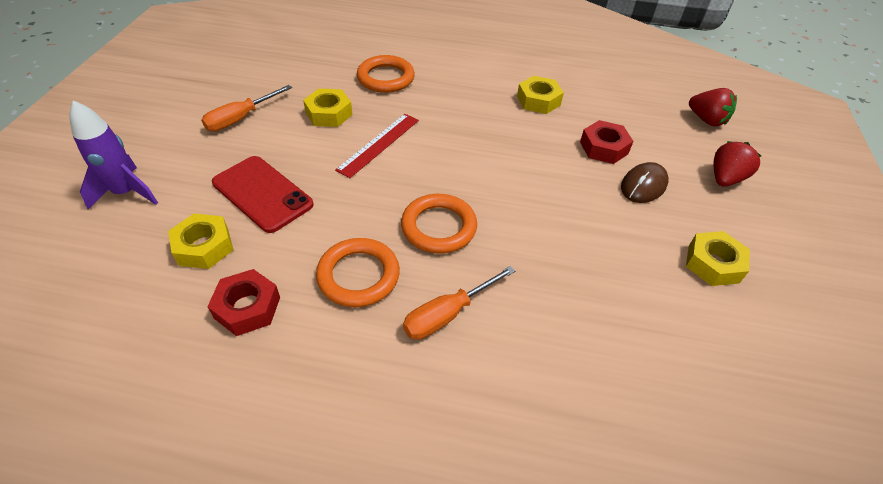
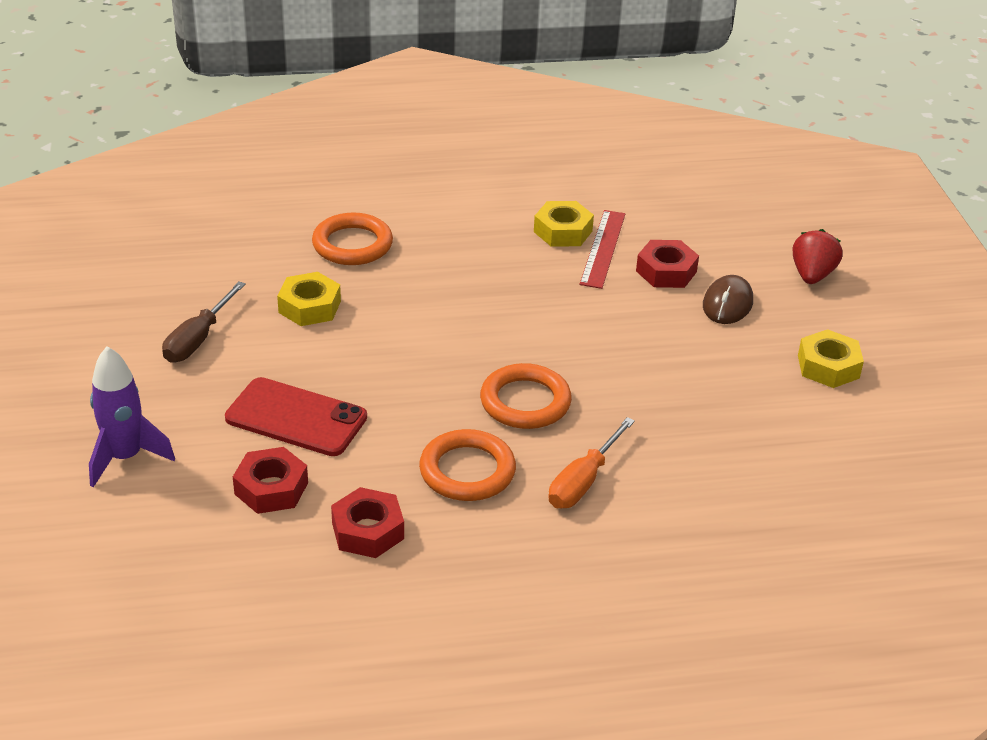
camera: 20 degrees left, 10 degrees down
yellow nut [168,213,233,269] -> red nut [233,447,308,514]
orange screwdriver [201,85,292,131] -> brown screwdriver [162,282,246,363]
red ruler [335,114,419,178] -> red ruler moved to [580,210,625,289]
red strawberry [689,88,737,126] -> none

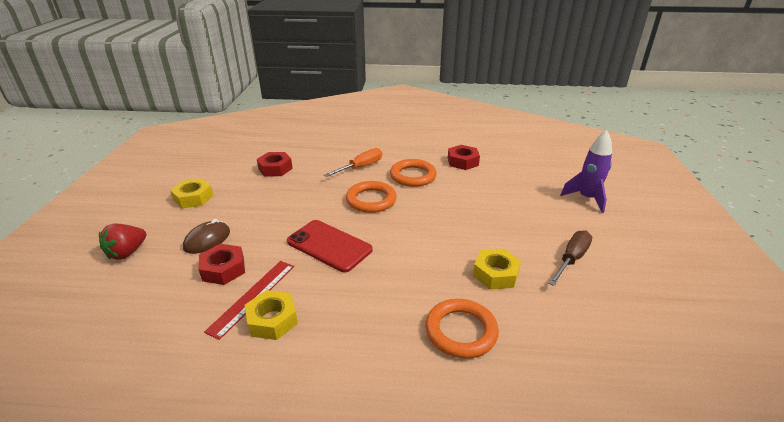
camera: 165 degrees left, 5 degrees down
red phone [225,377,367,456] -> red phone moved to [287,220,373,272]
red nut [233,447,308,514] -> red nut moved to [257,152,293,177]

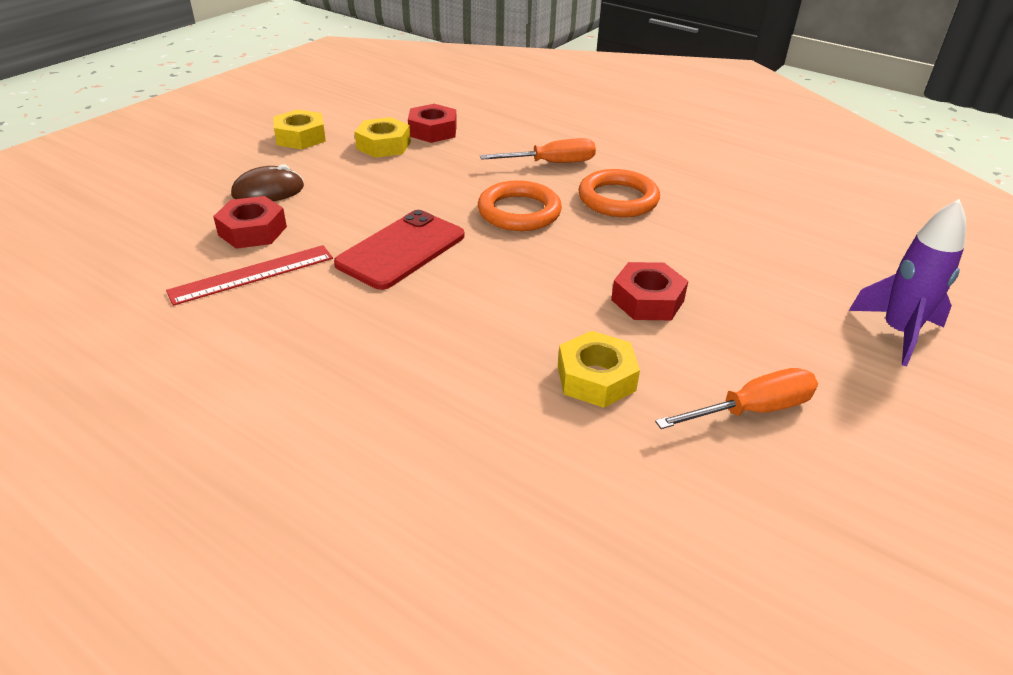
camera: 30 degrees right, 5 degrees up
red strawberry [99,224,146,260] -> none
yellow nut [245,290,298,340] -> yellow nut moved to [355,117,411,158]
red phone [287,220,373,272] -> red phone turned 60 degrees clockwise [334,210,464,290]
orange ring [426,299,499,358] -> none
red nut [448,145,480,170] -> red nut moved to [611,262,688,320]
brown screwdriver [548,230,592,286] -> orange screwdriver [655,368,818,429]

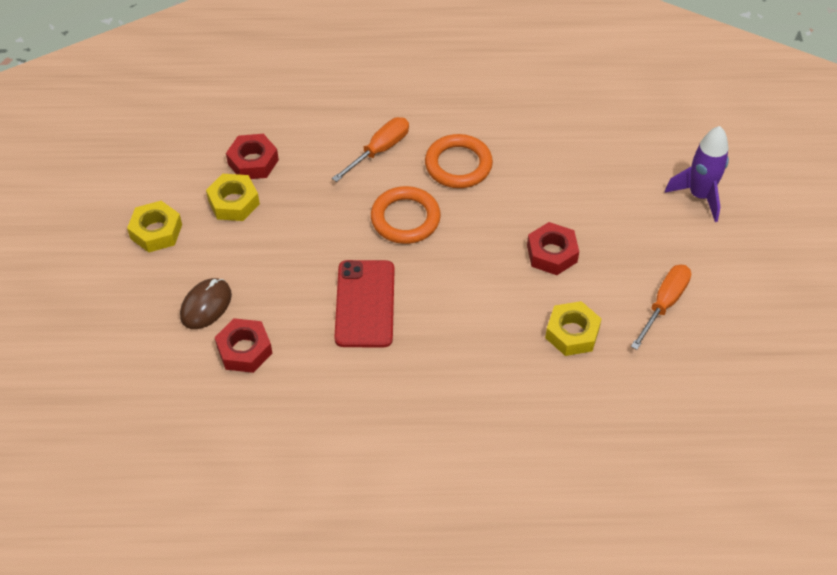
camera: 35 degrees left, 15 degrees up
red ruler [166,245,333,306] -> none

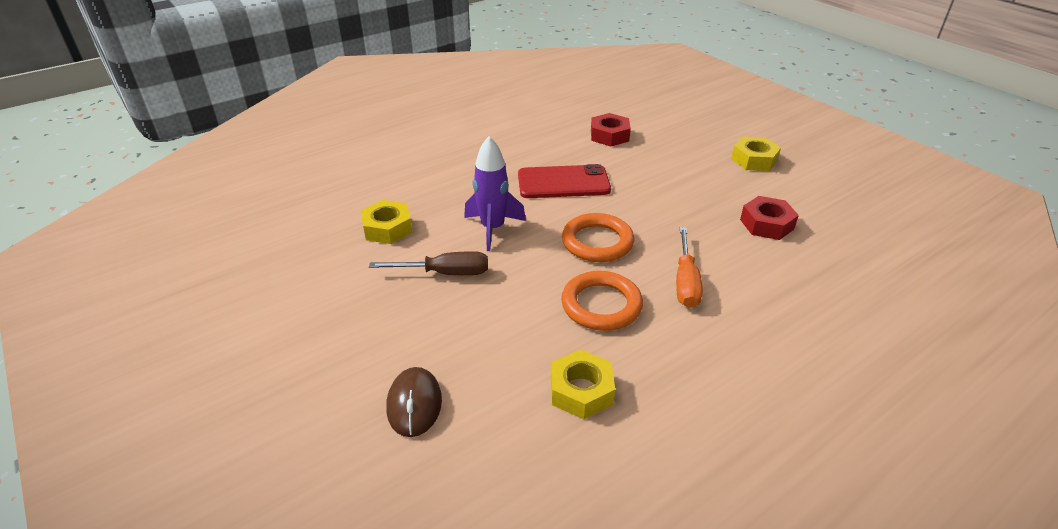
camera: 145 degrees right, 15 degrees down
brown mouse [180,278,232,329] -> brown mouse moved to [386,367,442,437]
yellow nut [206,174,260,221] -> yellow nut moved to [551,350,615,419]
red phone [334,260,395,348] -> red phone turned 60 degrees counterclockwise [518,164,611,198]
red nut [527,222,579,275] -> brown screwdriver [369,251,488,275]
orange screwdriver [631,265,691,350] -> none
purple rocket [665,126,729,222] -> purple rocket moved to [464,136,526,251]

